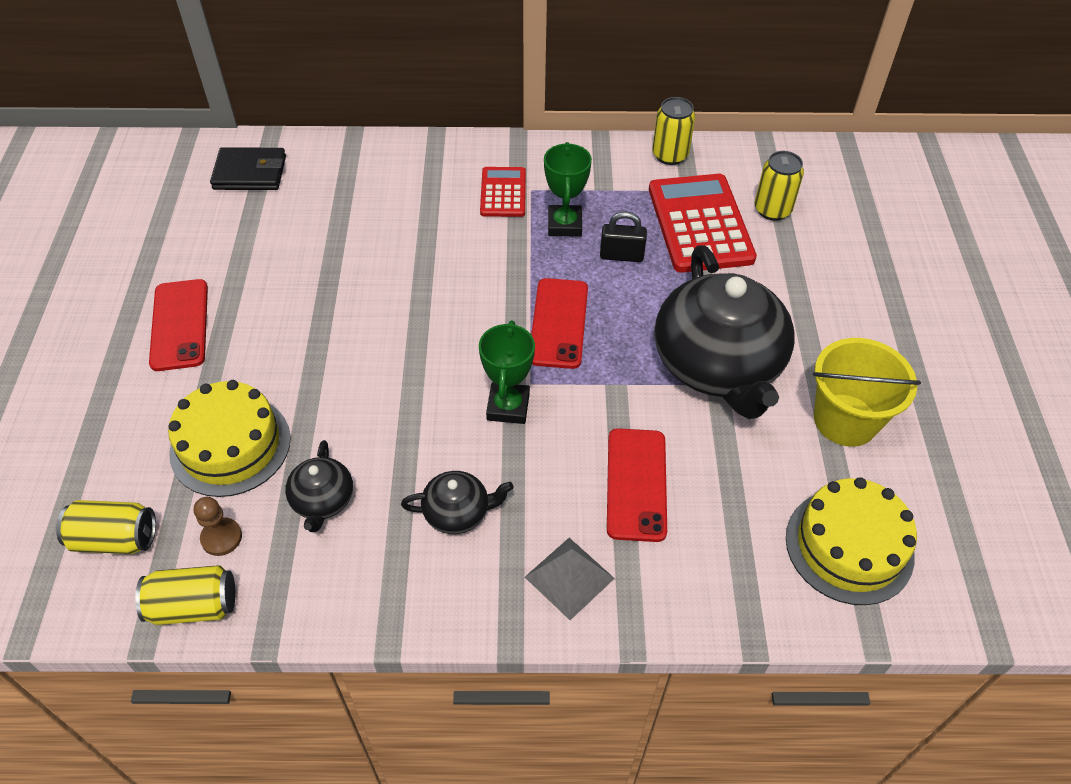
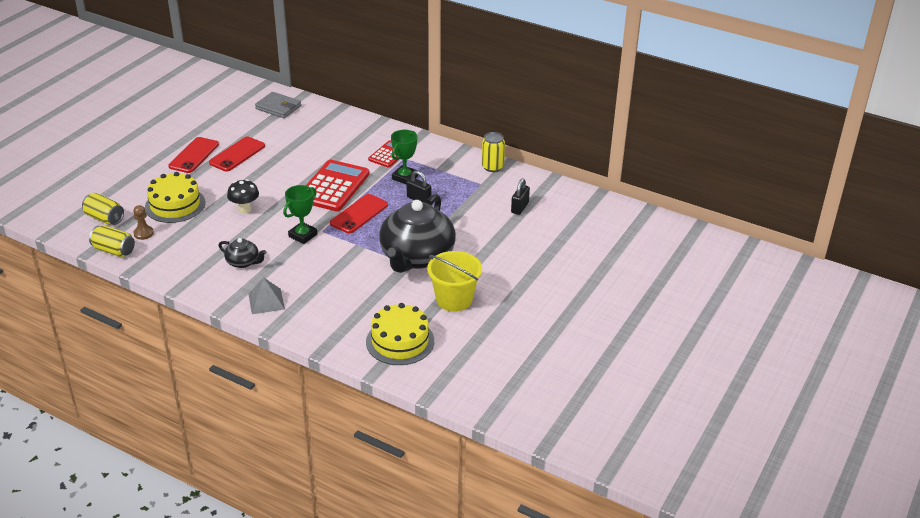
camera: 30 degrees right, 15 degrees down
black wallet [210,147,286,190] -> grey wallet [255,92,301,118]
black teapot [285,440,353,532] -> none
red phone [607,428,667,542] -> red phone moved to [209,136,265,172]
red calculator [649,174,757,273] -> red calculator moved to [306,160,369,211]
yellow can [755,151,804,221] -> black padlock [511,178,530,215]
none -> black mushroom [227,179,259,214]

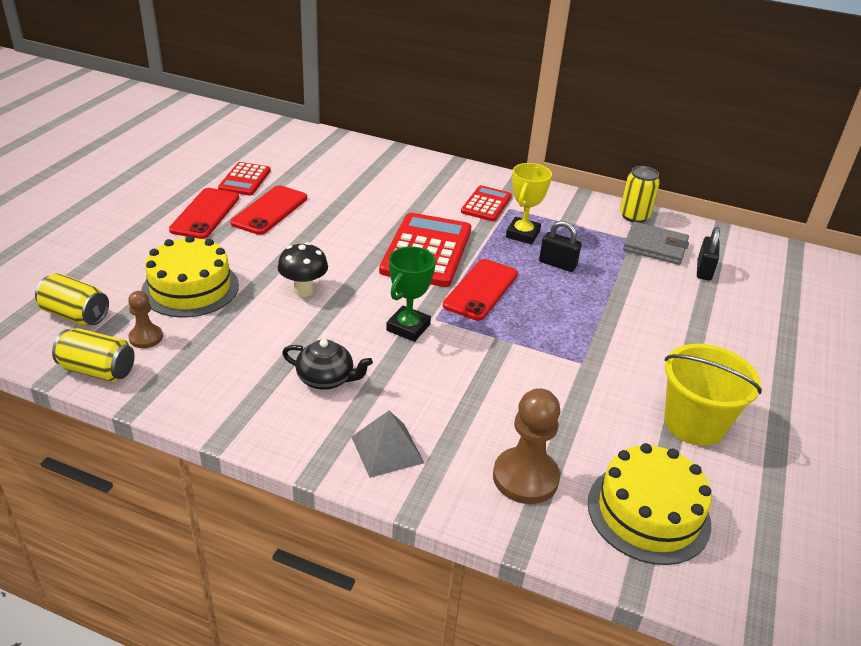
camera: 10 degrees left, 0 degrees up
grey wallet [255,92,301,118] -> grey wallet moved to [623,222,689,265]
black teapot [379,194,456,273] -> none
green trophy [391,130,418,185] -> yellow trophy [506,163,552,244]
none -> red calculator [218,162,271,196]
none -> brown pawn [493,388,561,504]

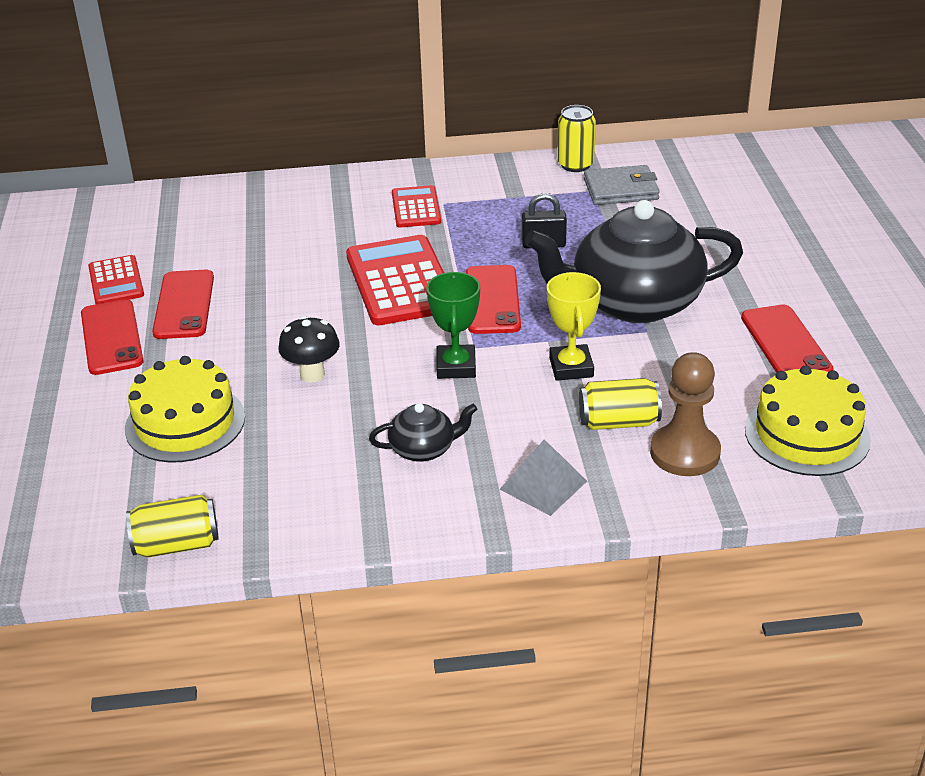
camera: 25 degrees left, 0 degrees up
yellow can [35,273,109,325] -> yellow can moved to [579,378,662,430]
brown pawn [128,291,163,348] -> none
yellow trophy [506,163,552,244] -> yellow trophy moved to [547,272,601,381]
yellow bucket [664,344,762,446] -> red phone [741,305,834,373]
black padlock [697,227,720,281] -> none
none -> black teapot [525,200,743,323]

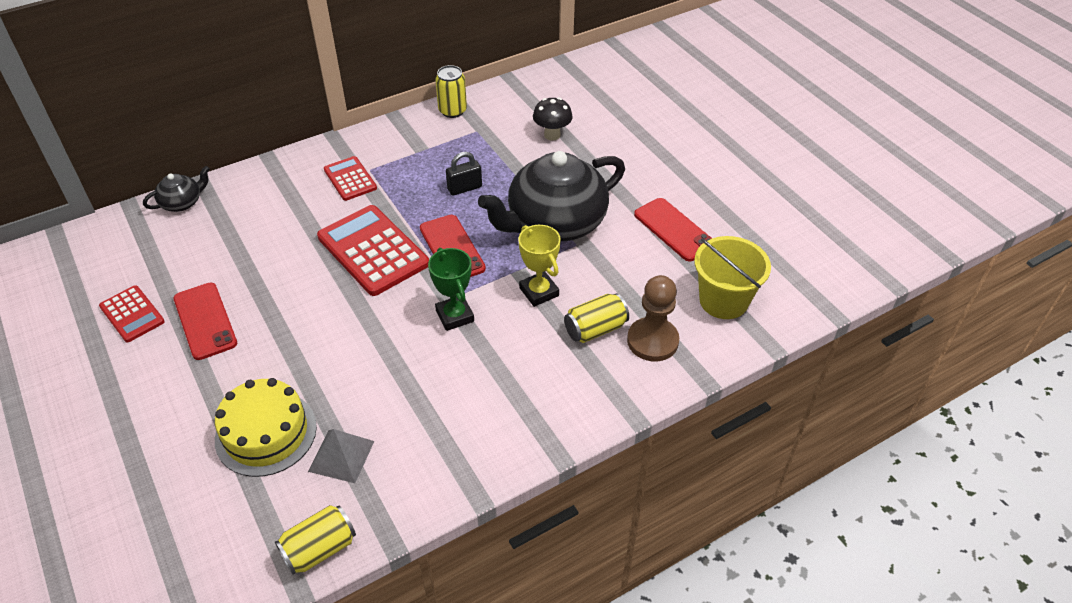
camera: 25 degrees left, 10 degrees up
red phone [81,299,144,375] -> none
black mushroom [278,316,340,382] -> black mushroom moved to [533,97,573,141]
black teapot [369,403,477,462] -> black teapot moved to [143,166,210,212]
grey pyramid [500,439,587,516] -> grey pyramid moved to [308,429,374,483]
grey wallet [584,165,660,205] -> none
yellow cake [745,365,871,476] -> yellow bucket [694,236,771,319]

